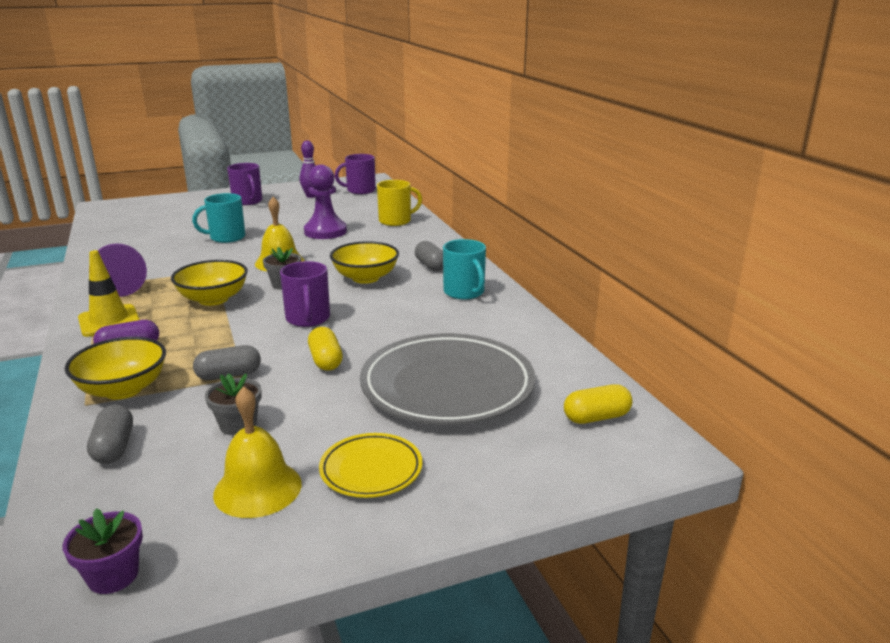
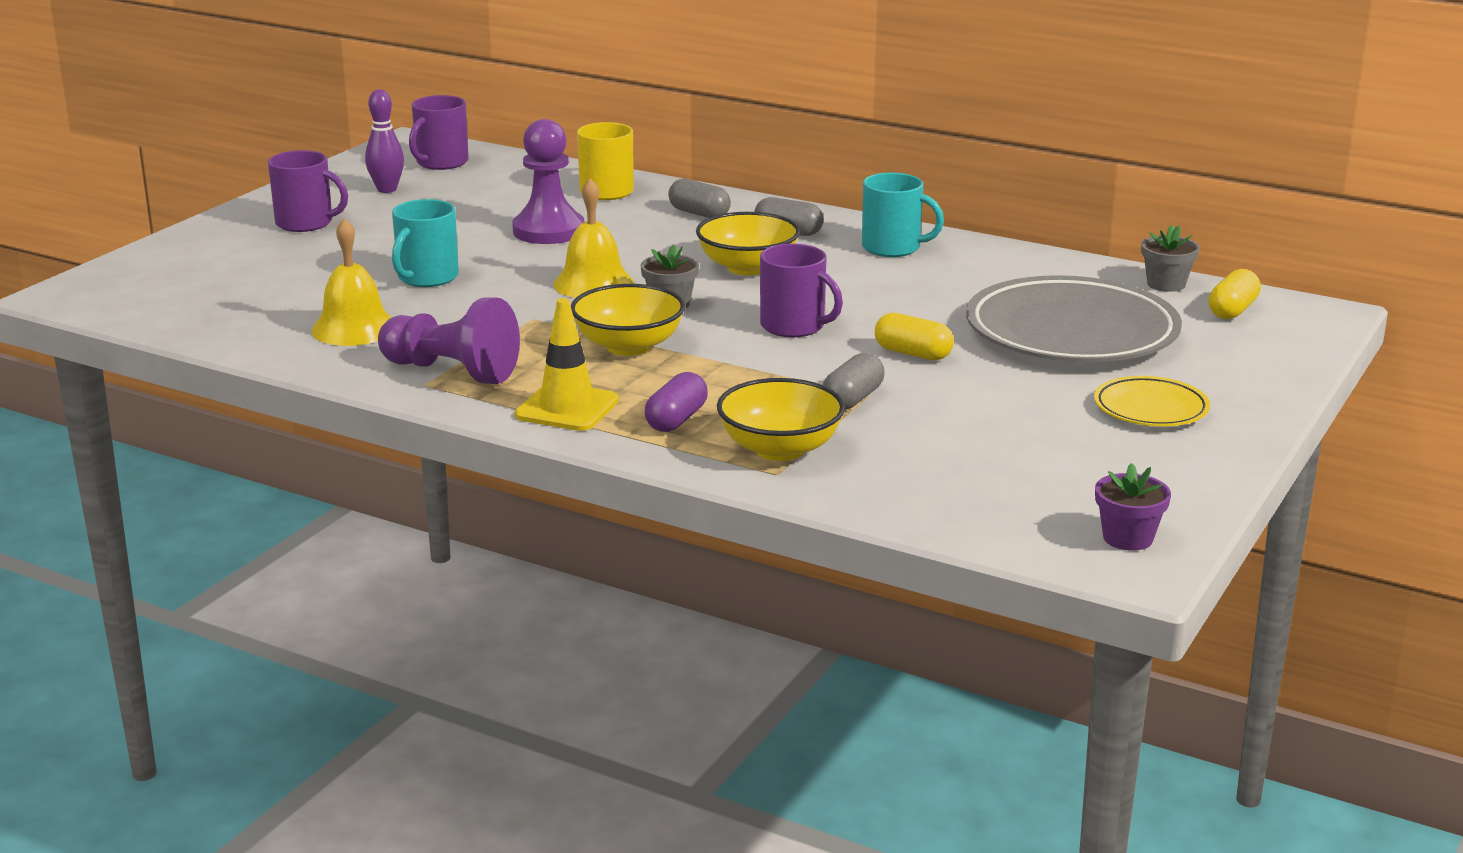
camera: 40 degrees left, 0 degrees up
grey capsule [87,405,133,464] -> grey capsule moved to [668,179,731,218]
grey flower pot [205,373,262,435] -> grey flower pot moved to [1141,225,1200,292]
yellow bell [213,386,302,518] -> yellow bell moved to [311,218,391,346]

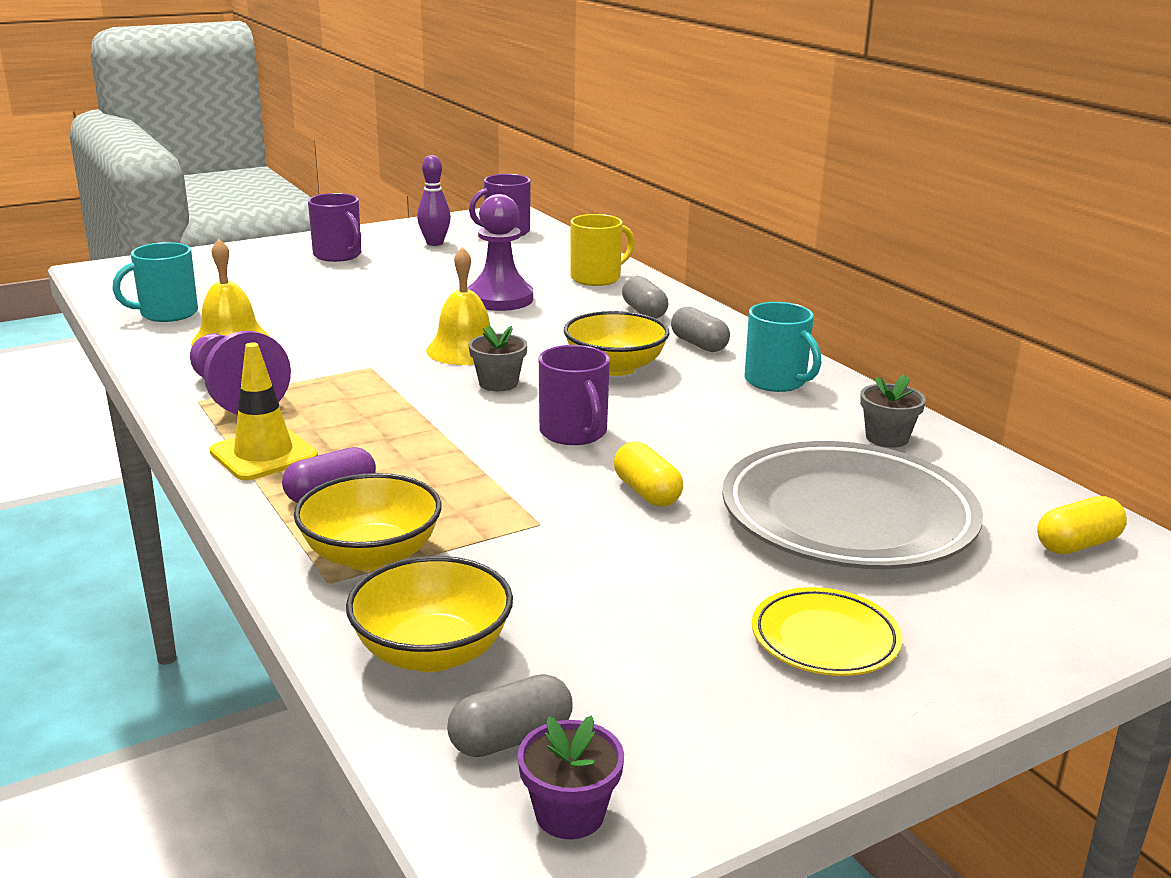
camera: 30 degrees right, 0 degrees up
turquoise mug [392,199,459,287] -> turquoise mug moved to [112,242,198,322]
yellow bowl [571,284,685,356] -> yellow bowl moved to [346,556,513,672]
grey capsule [823,353,884,410] -> grey capsule moved to [447,674,573,757]
grey flower pot [1141,225,1200,292] -> grey flower pot moved to [860,375,926,448]

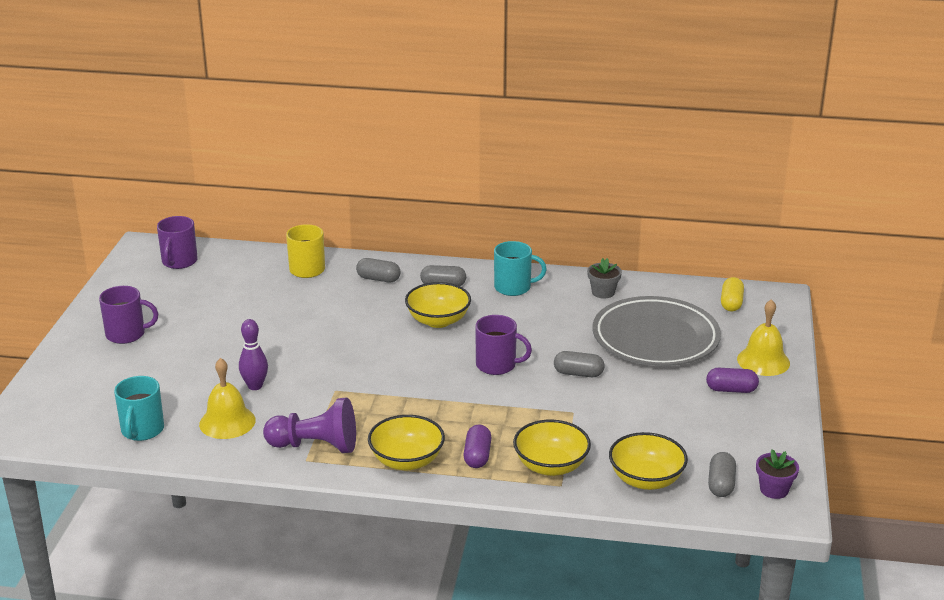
camera: 50 degrees left, 5 degrees up
yellow traffic cone [210,342,318,480] -> yellow bowl [368,415,445,470]
purple bowling pin [417,155,451,246] -> purple bowling pin moved to [239,319,268,390]
yellow bell [426,247,491,365] -> yellow bell moved to [737,299,790,376]
purple pawn [467,194,533,311] -> none
grey flower pot [469,326,527,391] -> none
yellow capsule [614,442,683,507] -> grey capsule [554,351,604,377]
yellow plate [752,587,903,676] -> purple capsule [706,368,759,393]

